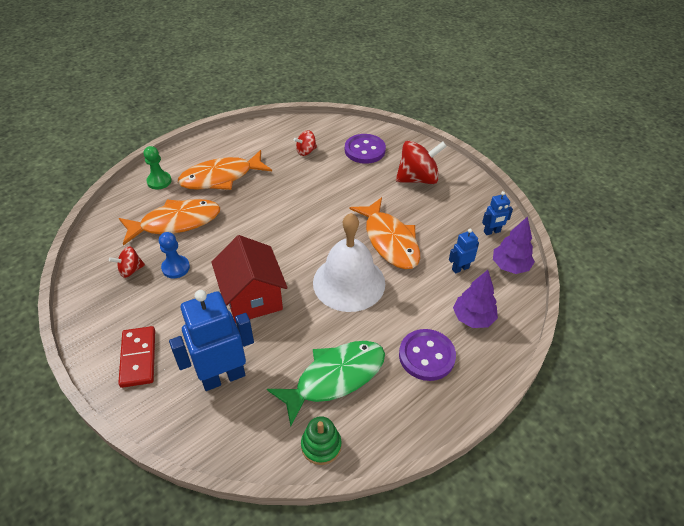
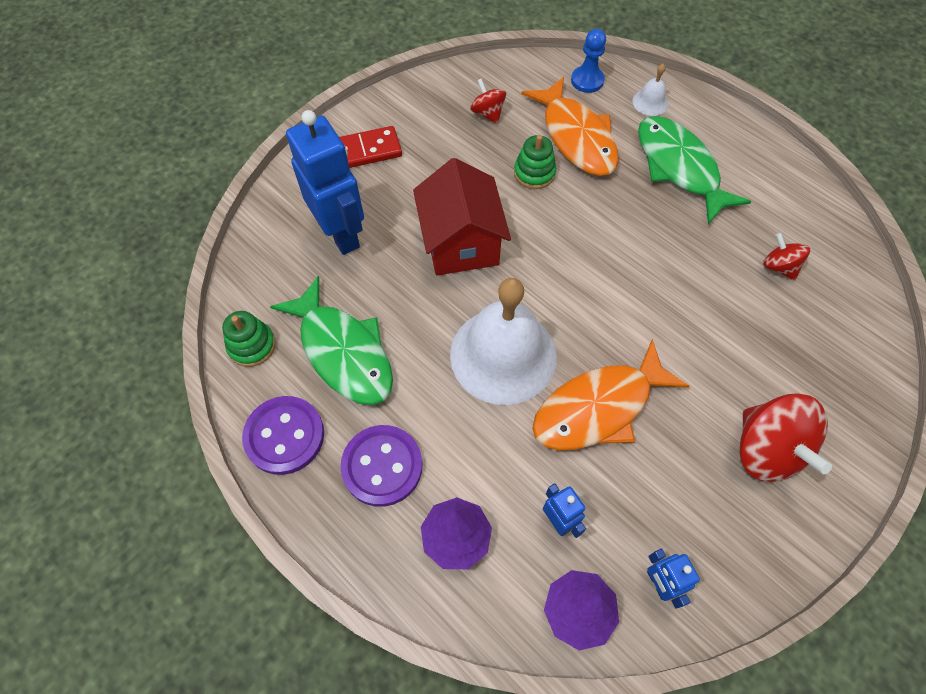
camera: 85 degrees right, 15 degrees up
green pawn [144,146,171,190] -> white bell [633,64,668,116]
blue pawn [159,232,190,279] -> blue pawn moved to [571,29,606,93]
orange fish [178,150,272,190] -> green fish [638,116,752,225]
red house [211,235,288,323] -> red house turned 75 degrees counterclockwise [413,158,511,276]
purple button [345,134,386,164] -> purple button moved to [242,396,324,475]
none -> green stacking toy [514,135,556,189]

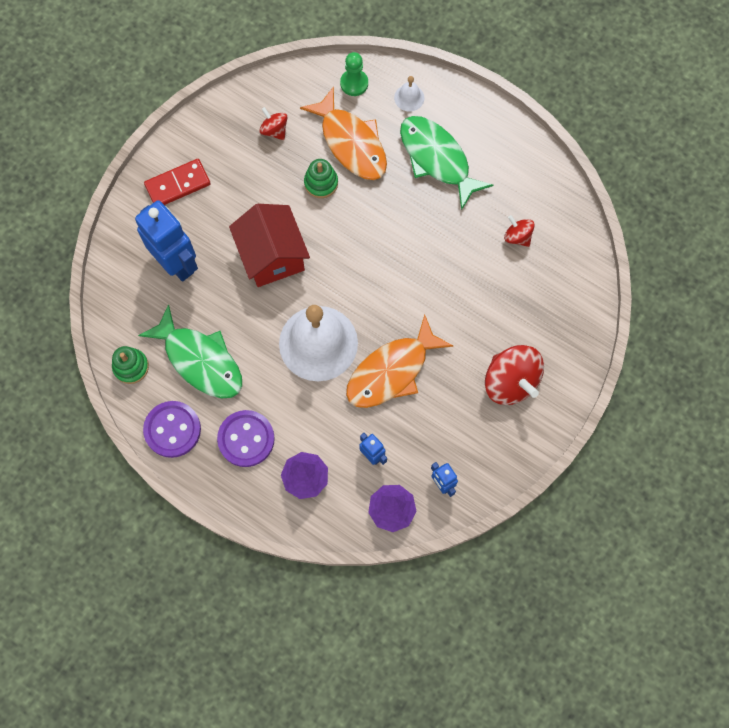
camera: 10 degrees left, 10 degrees up
blue pawn [571,29,606,93] -> green pawn [340,52,368,96]

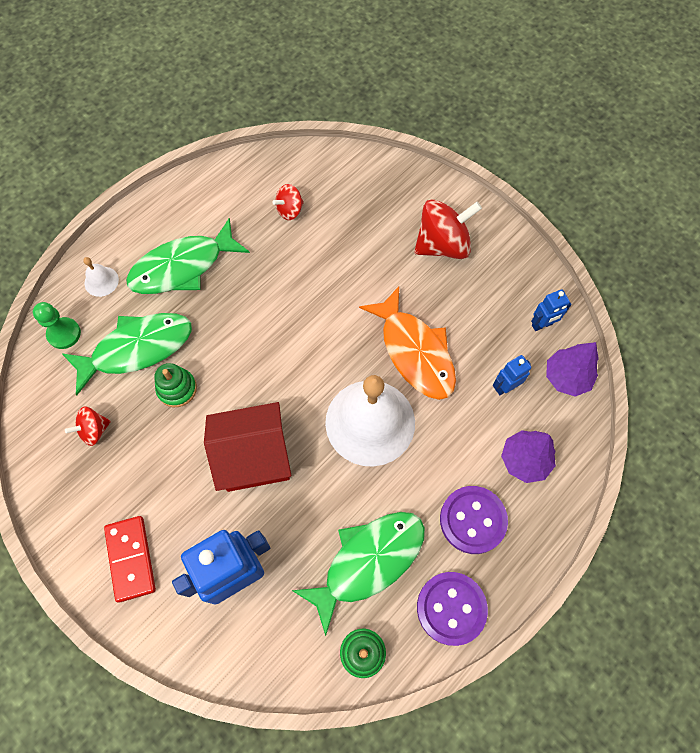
camera: 80 degrees left, 5 degrees down
orange fish [300,86,387,180] -> green fish [61,313,192,395]

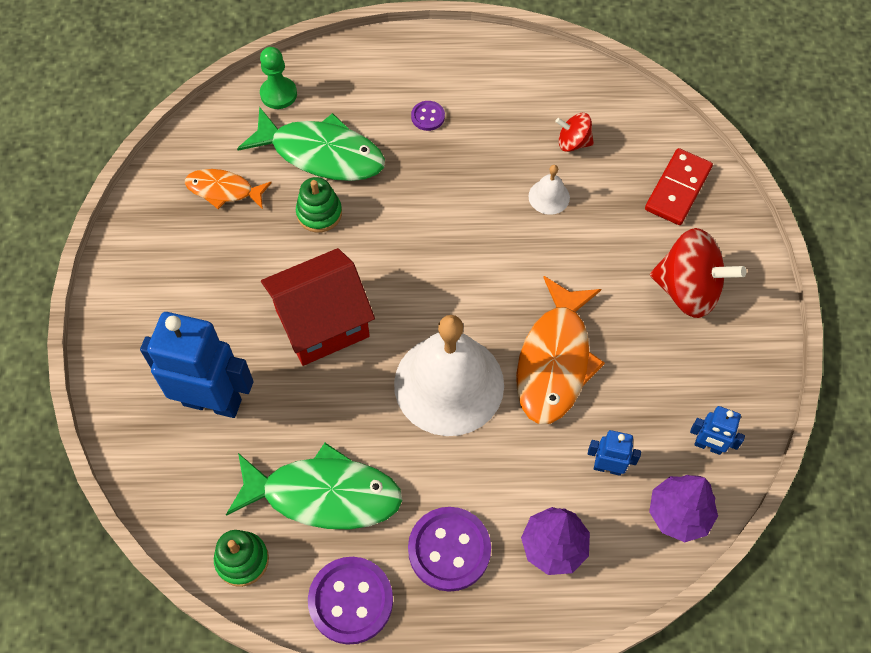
camera: 45 degrees right, 5 degrees down
red spinning top [65,407,111,446] -> orange fish [185,169,272,209]
white bell [83,257,119,297] -> white bell moved to [528,165,570,215]
red domino [104,516,156,603] -> red domino moved to [645,148,713,225]
green fish [126,218,250,294] -> purple button [411,101,445,131]
red house [204,402,291,492] -> red house turned 60 degrees counterclockwise [261,248,375,366]

